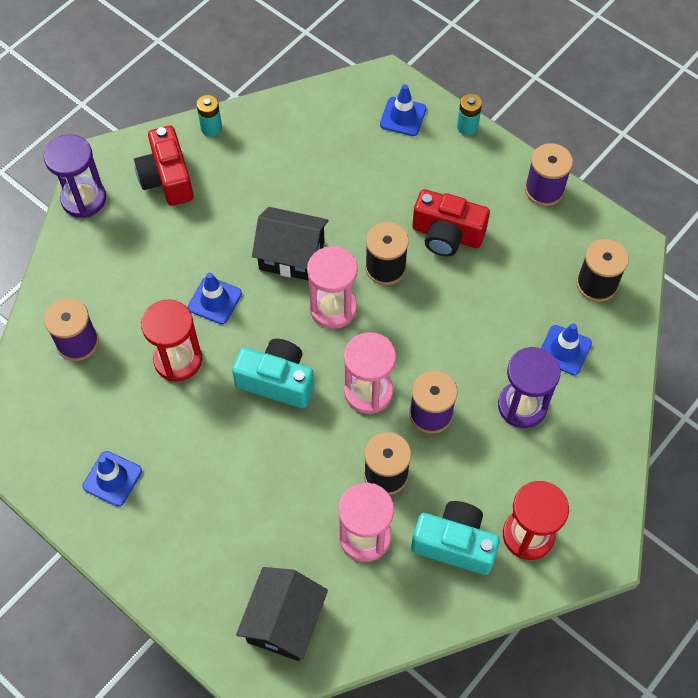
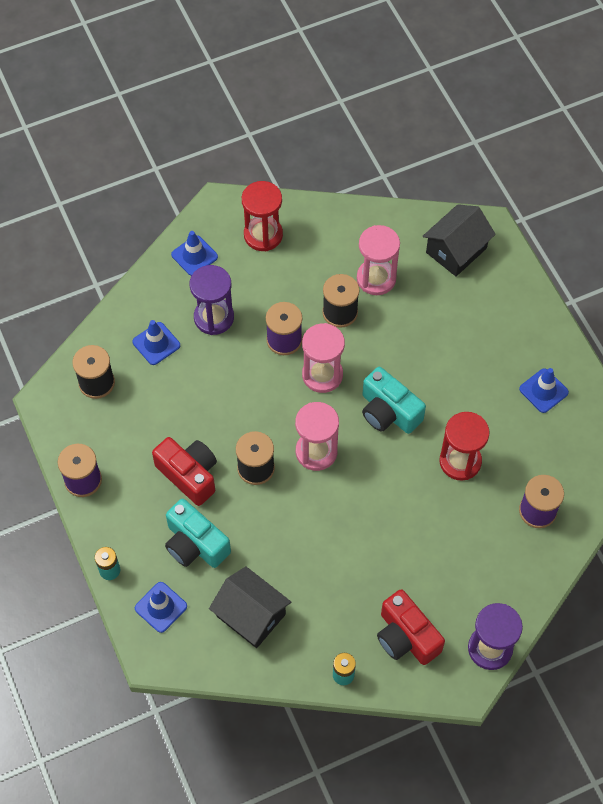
camera: 155 degrees left, 0 degrees up
red camera [134,126,194,206] -> red camera turned 135 degrees clockwise [377,589,445,665]
blue traffic cone [188,273,242,324] -> blue traffic cone moved to [171,231,218,276]
black house [252,207,329,281] -> black house moved to [209,566,291,648]
turquoise camera [411,501,500,575] -> turquoise camera moved to [165,499,231,568]

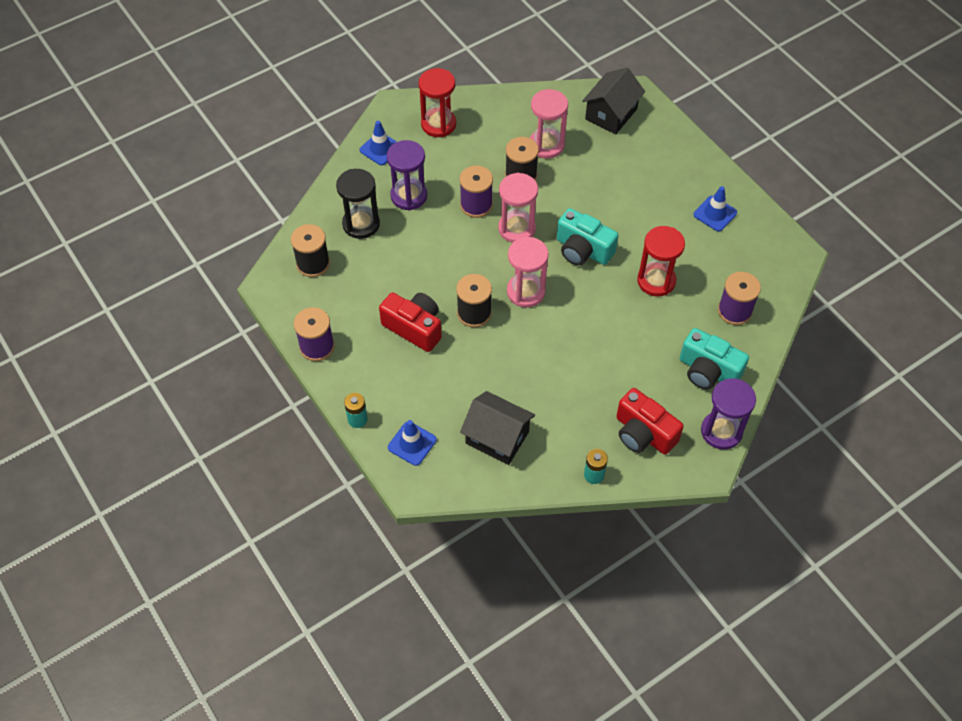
camera: 10 degrees left, 5 degrees down
blue traffic cone [132,320,180,365] -> black hourglass [336,169,380,239]
turquoise camera [165,499,231,568] -> turquoise camera moved to [680,328,749,390]

